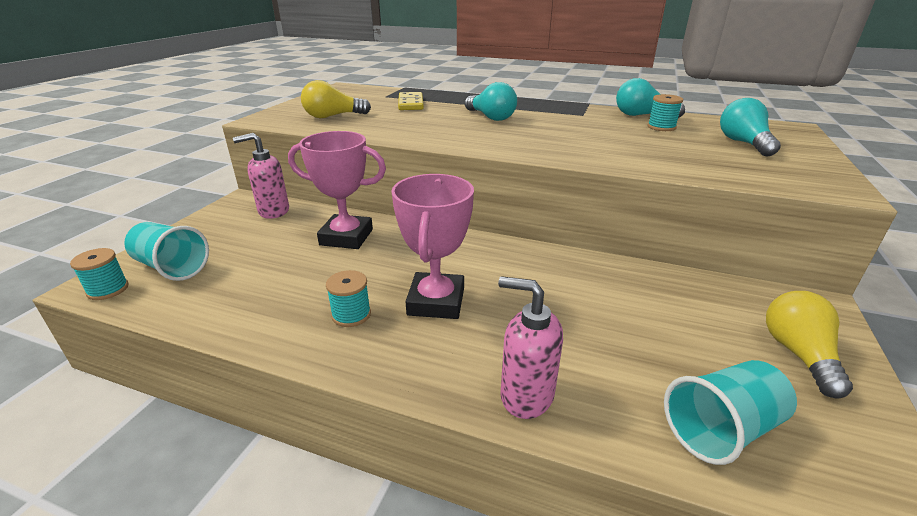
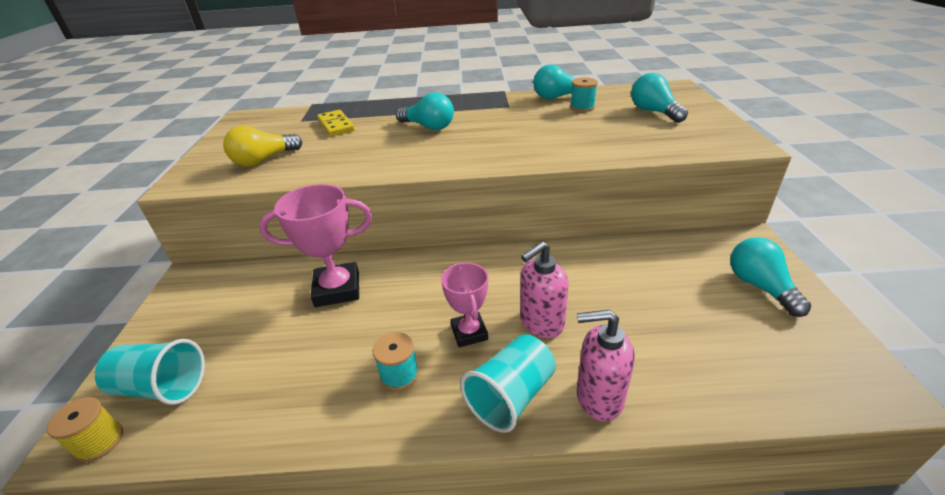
camera: 20 degrees left, 5 degrees up
turquoise spool [70,248,129,300] -> yellow spool [47,397,123,462]
pink soap dispenser [233,133,289,219] -> pink soap dispenser moved to [520,241,569,338]
pink trophy [391,174,474,319] -> pink trophy [441,263,488,347], size x0.63
turquoise cup [664,360,797,465] -> turquoise cup moved to [461,334,556,433]
yellow light bulb [766,291,853,399] -> turquoise light bulb [730,237,811,317]

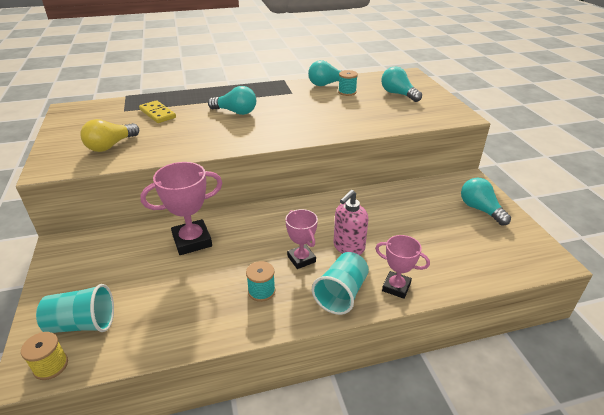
camera: 15 degrees left, 0 degrees up
pink soap dispenser [577,310,635,422] -> pink trophy [375,235,430,299]

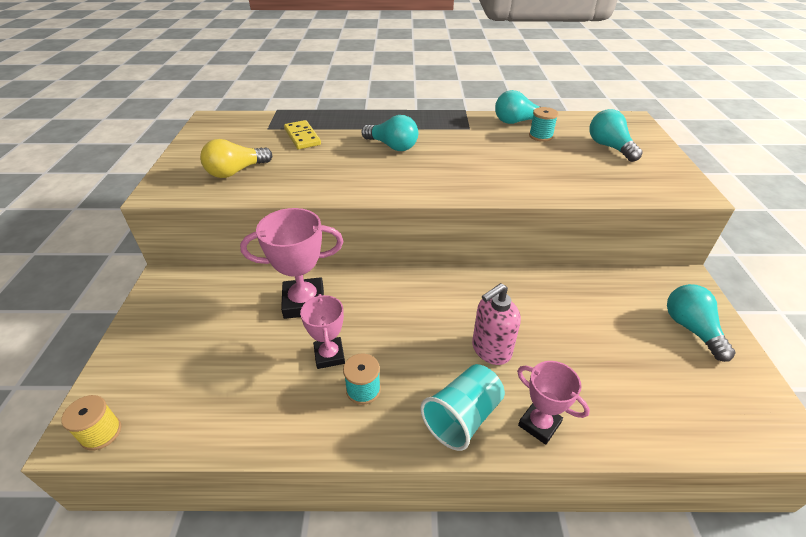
camera: 15 degrees right, 5 degrees up
turquoise cup [36,284,114,333] -> none
pink trophy [285,209,318,269] -> pink trophy moved to [300,294,345,369]

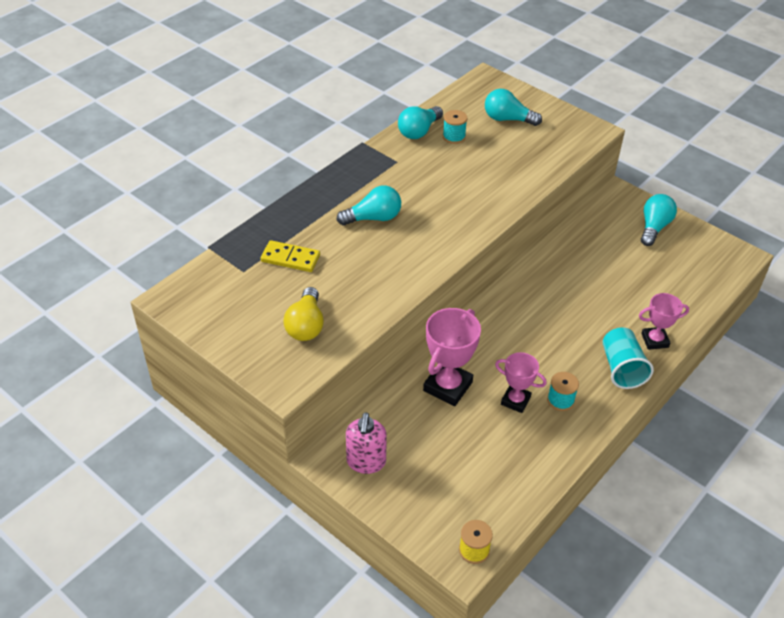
camera: 50 degrees left, 5 degrees up
pink soap dispenser [472,283,521,365] -> pink soap dispenser moved to [346,412,387,474]
turquoise light bulb [667,284,736,362] -> turquoise light bulb turned 90 degrees clockwise [641,194,677,246]

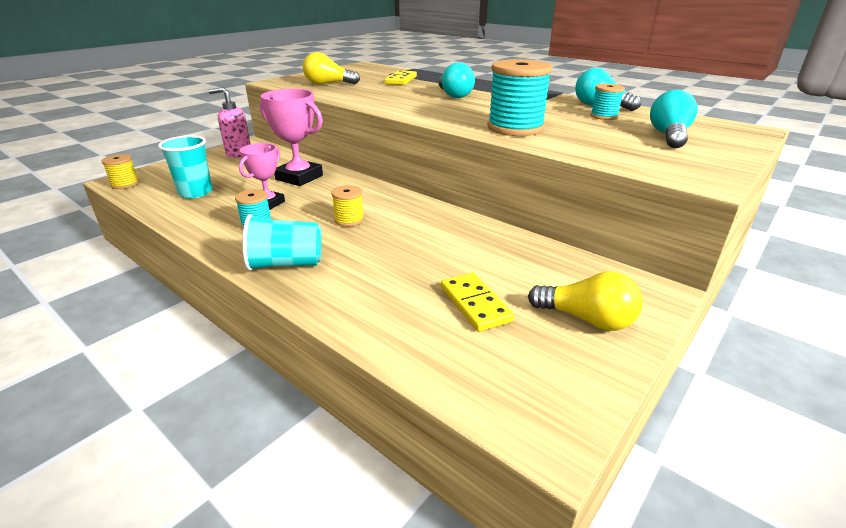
camera: 90 degrees right, 15 degrees down
pink trophy [639,293,689,350] -> none
turquoise light bulb [641,194,677,246] -> yellow light bulb [528,271,643,331]
none -> turquoise cup [158,135,213,198]
none -> yellow spool [331,185,364,227]
none -> yellow domino [441,273,514,332]
none -> turquoise spool [487,59,552,136]

